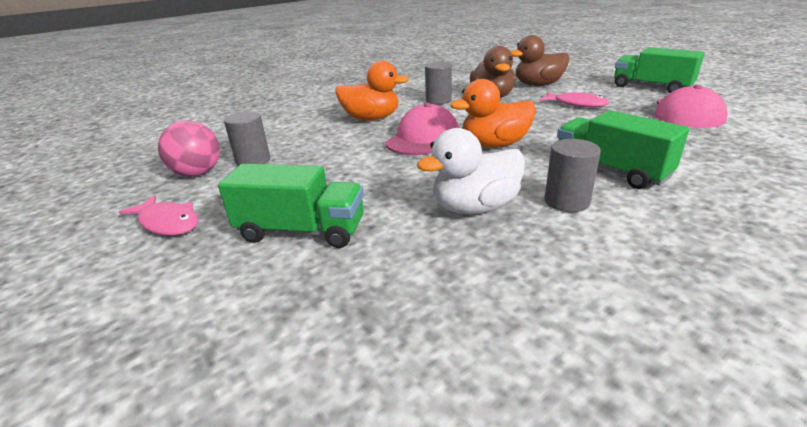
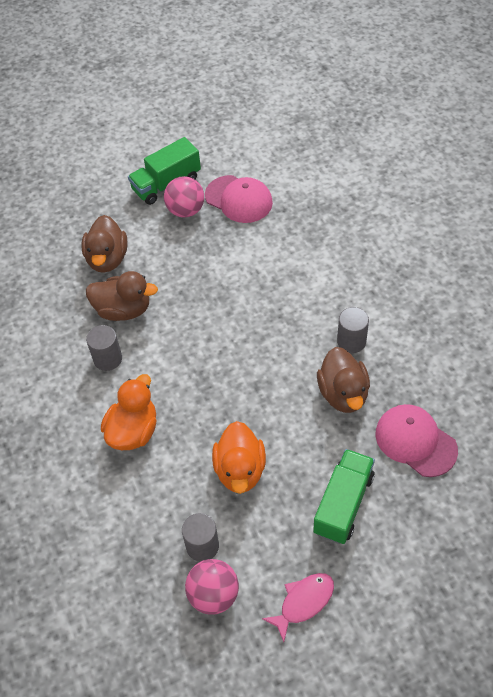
camera: 75 degrees left, 25 degrees up
pink cap [385,103,459,155] -> pink cap moved to [376,404,458,477]
white duck [417,128,525,214] -> brown duck [317,347,370,413]
orange duck [450,79,536,147] -> orange duck moved to [212,421,266,494]
pink fish [539,92,609,107] -> none
green truck [557,110,689,189] -> none
none -> pink ball [164,176,204,218]

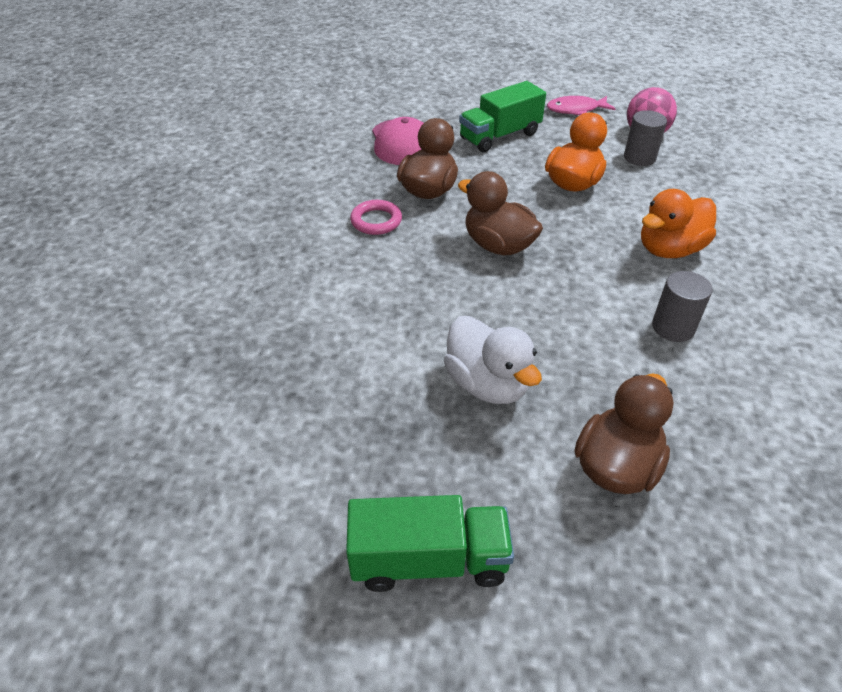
camera: 150 degrees left, 10 degrees down
brown duck [86,271,158,321] -> brown duck moved to [458,171,543,256]
pink ball [164,176,204,218] -> none
pink cap [205,175,273,223] -> none
grey cylinder [337,307,369,353] -> pink ring [350,200,402,235]
none -> white duck [444,316,542,404]

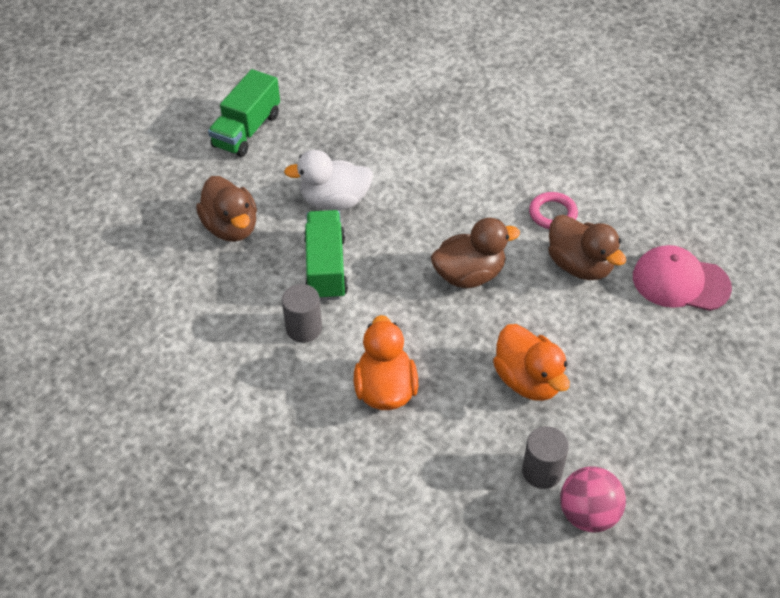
camera: 120 degrees right, 5 degrees up
green truck [459,81,546,153] -> green truck moved to [304,210,348,301]
pink fish [547,96,616,115] -> none

